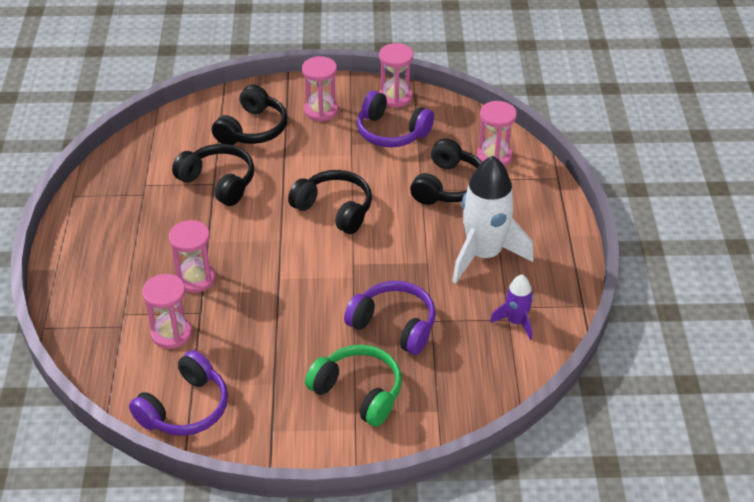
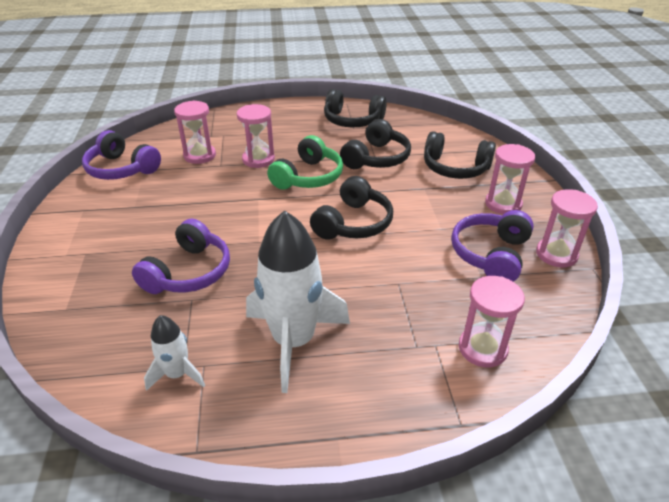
camera: 85 degrees right, 5 degrees down
green headphones [305,345,402,427] -> green headphones moved to [267,135,343,190]
black headphones [410,138,482,205] -> black headphones moved to [324,89,387,127]
purple rocket [490,275,533,340] -> white rocket [144,315,205,391]

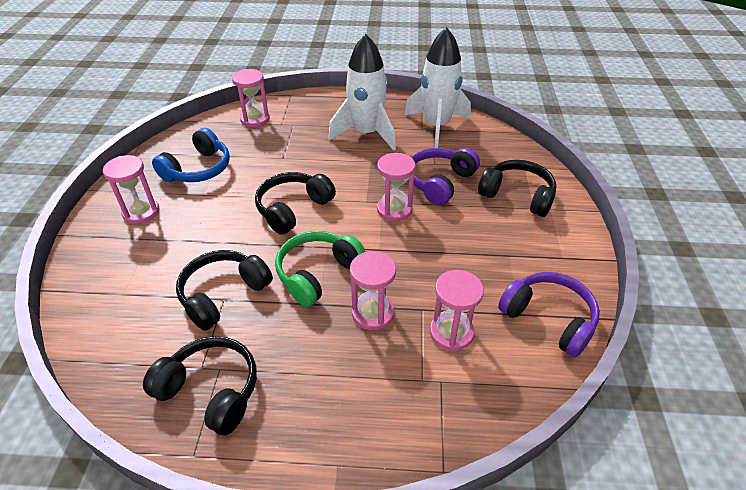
camera: 170 degrees left, 5 degrees up
white rocket [144,315,205,391] -> white rocket [404,27,471,148], size x1.99
black headphones [424,131,496,179] -> black headphones moved to [478,160,557,217]
purple headphones [451,210,534,282] -> blue headphones [152,128,230,182]
pink hourglass [536,189,598,267] -> pink hourglass moved to [377,153,415,221]

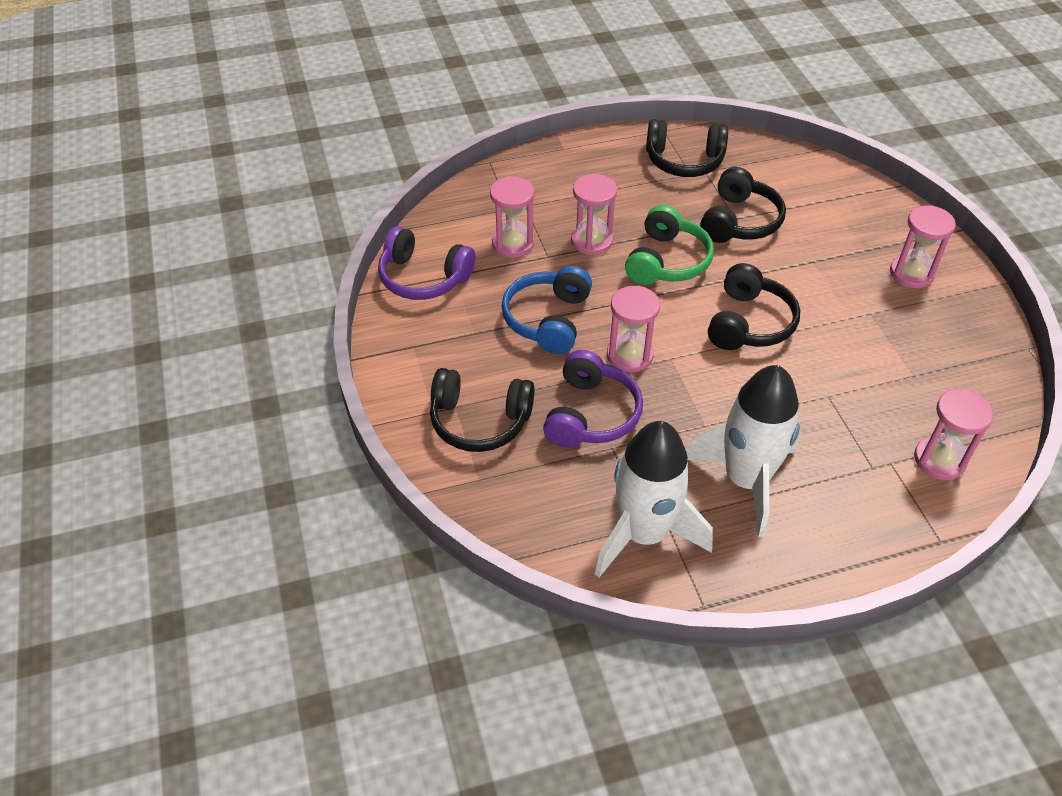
camera: 160 degrees right, 5 degrees up
blue headphones [152,128,230,182] -> blue headphones moved to [501,266,592,354]

